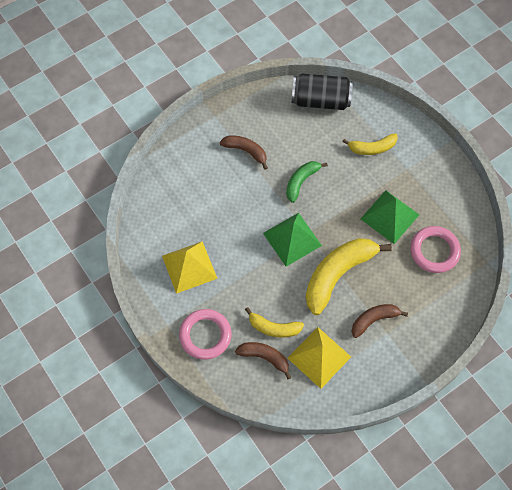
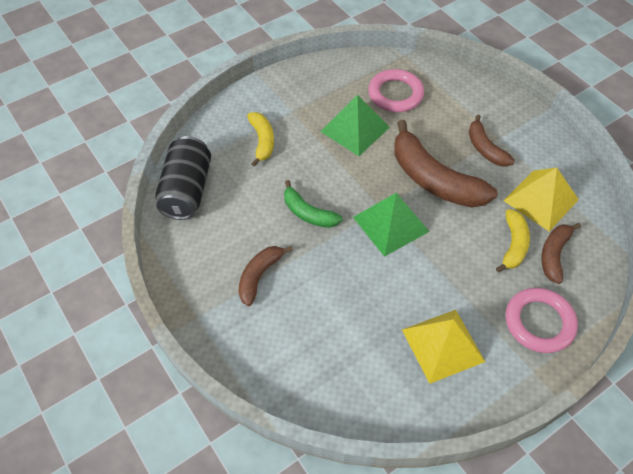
camera: 90 degrees left, 10 degrees down
yellow banana [306,238,392,315] -> brown banana [394,120,497,208]

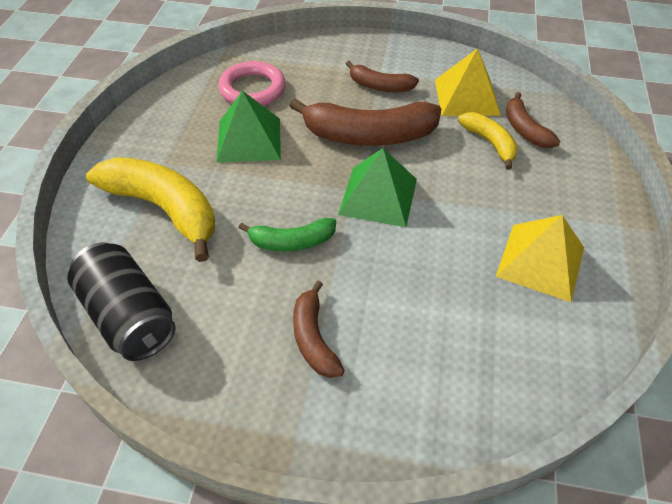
camera: 45 degrees left, 5 degrees down
yellow banana [247,112,274,167] -> yellow banana [86,157,215,262], size x1.81
pink ring [506,288,578,353] -> none

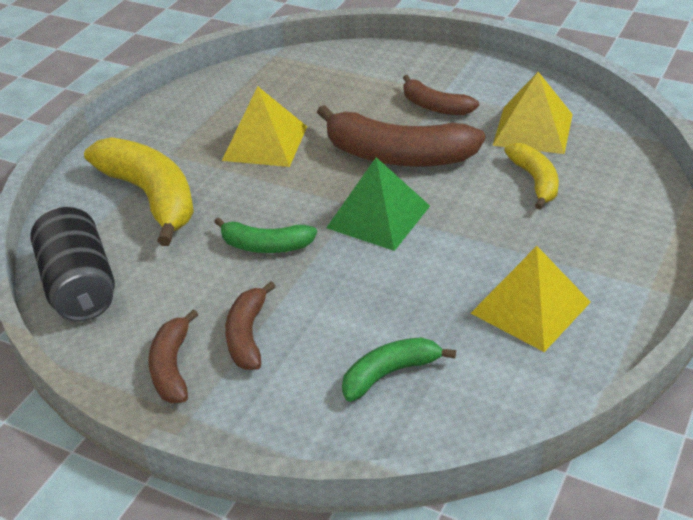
camera: 20 degrees right, 10 degrees down
green pyramid [216,91,281,163] -> yellow pyramid [222,86,307,167]
pink ring [218,61,286,106] -> none
brown banana [506,92,560,148] -> brown banana moved to [148,309,198,403]
none -> green banana [342,338,456,402]

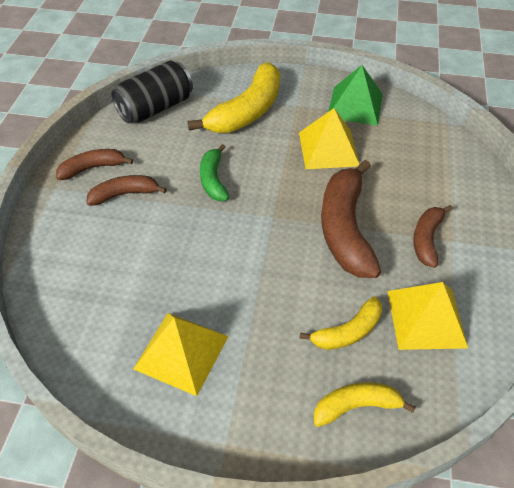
camera: 70 degrees right, 10 degrees up
green pyramid [326,157,430,251] -> green pyramid moved to [328,65,383,126]
green banana [342,338,456,402] -> none
none -> yellow banana [314,382,416,427]

